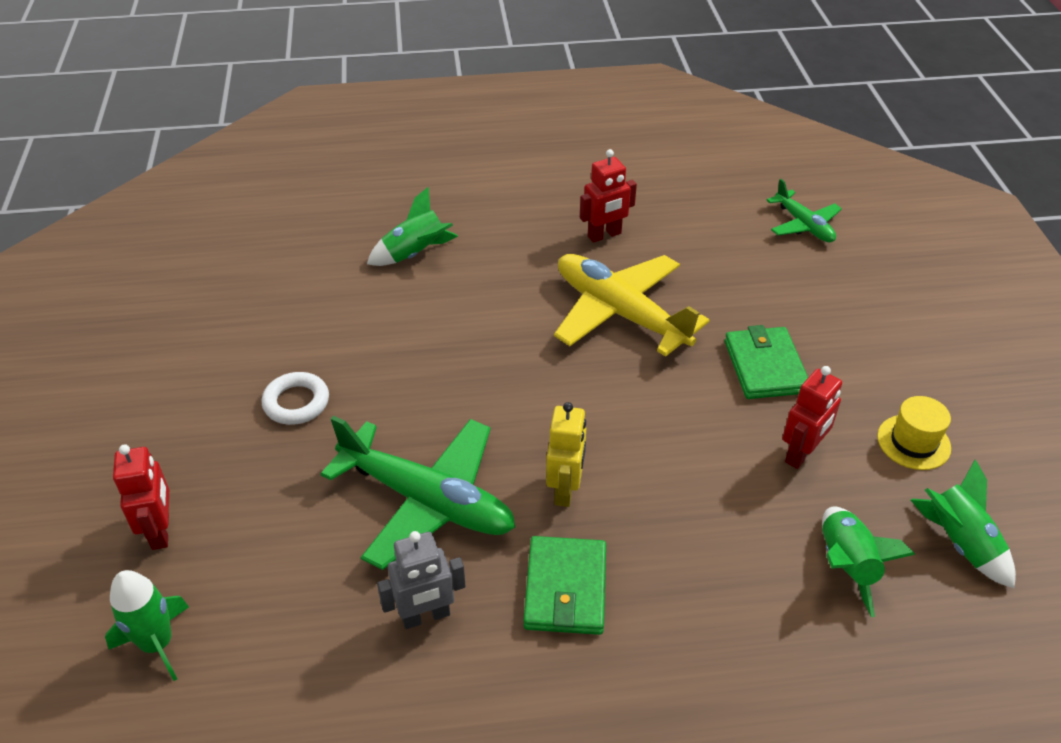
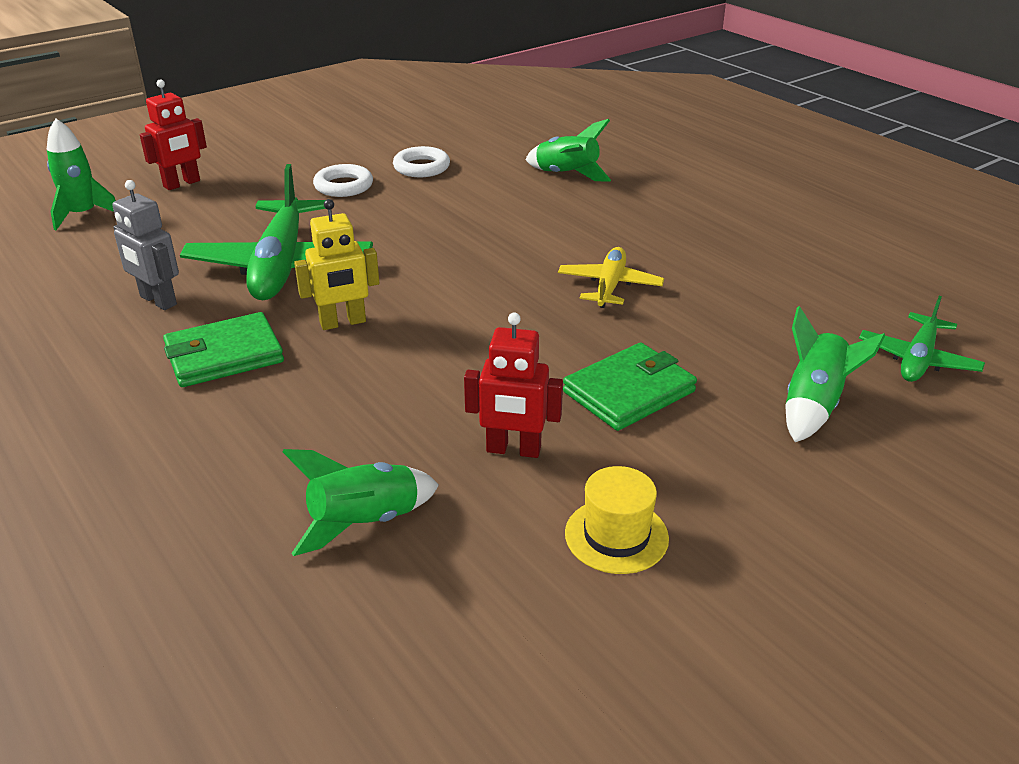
camera: 60 degrees right, 10 degrees down
yellow plane [554,254,710,357] -> yellow plane [558,247,664,308], size x0.55
red robot [580,149,637,243] -> none
green rocket [911,459,1016,588] -> green rocket moved to [785,306,885,442]
none -> white ring [393,146,450,177]

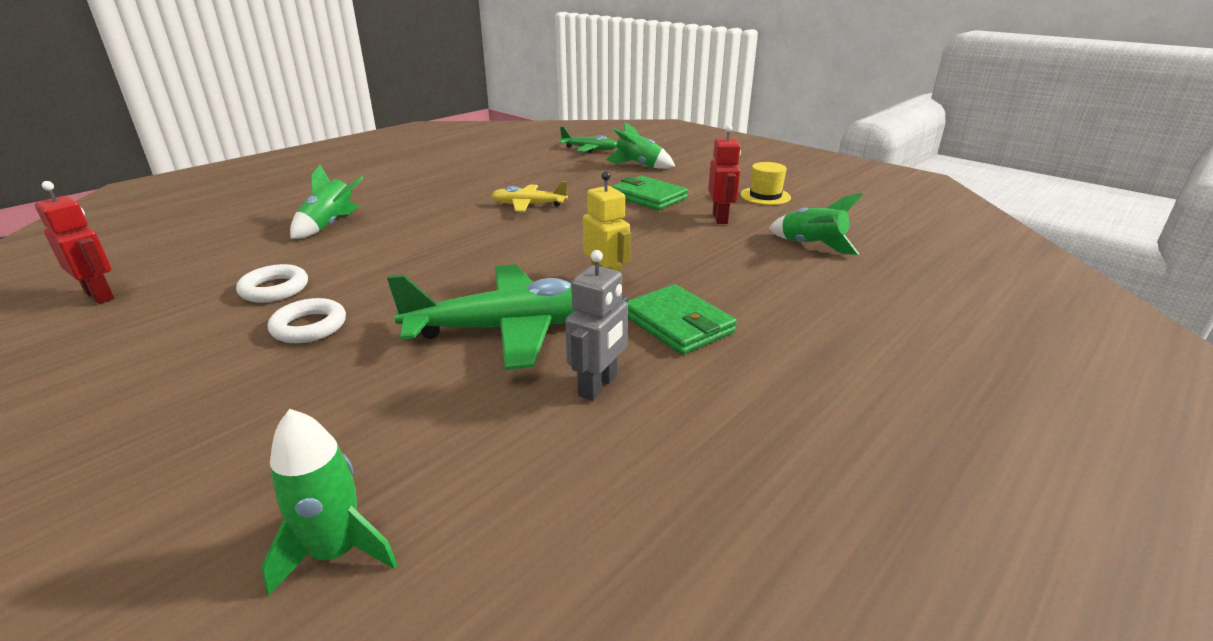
camera: 100 degrees left, 5 degrees down
red robot [140,79,207,190] -> red robot moved to [35,181,114,304]

